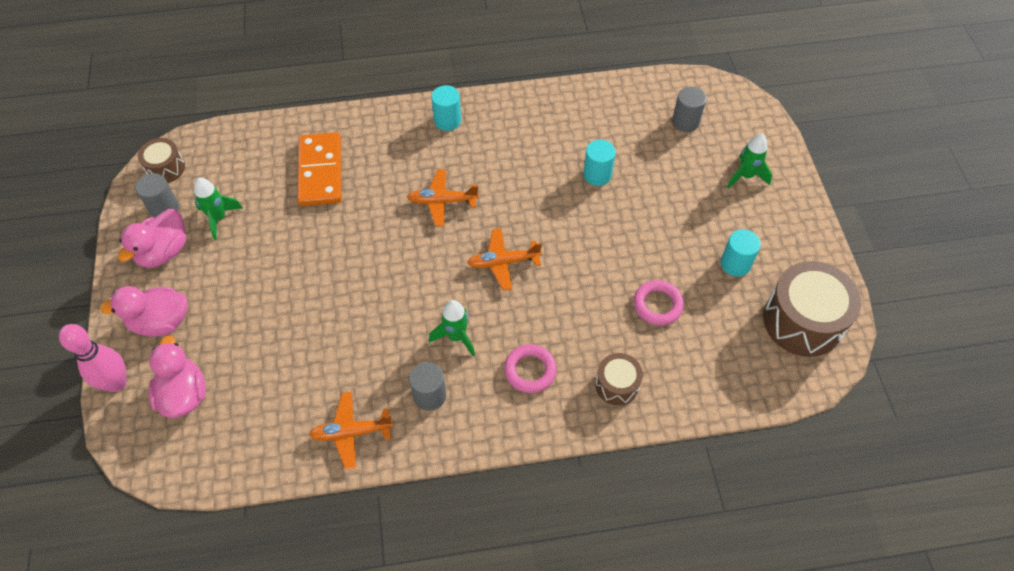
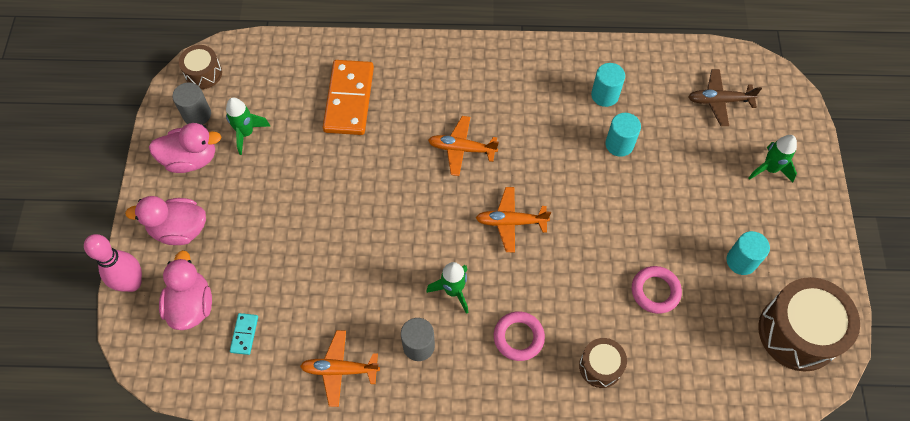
camera: 10 degrees right, 5 degrees up
pink duck [118,209,186,268] -> pink duck turned 135 degrees counterclockwise [149,123,221,173]
turquoise cylinder [431,85,461,131] -> turquoise cylinder moved to [591,63,625,107]
grey cylinder [672,87,706,132] -> brown plane [688,69,762,126]
none -> turquoise domino [230,313,258,355]

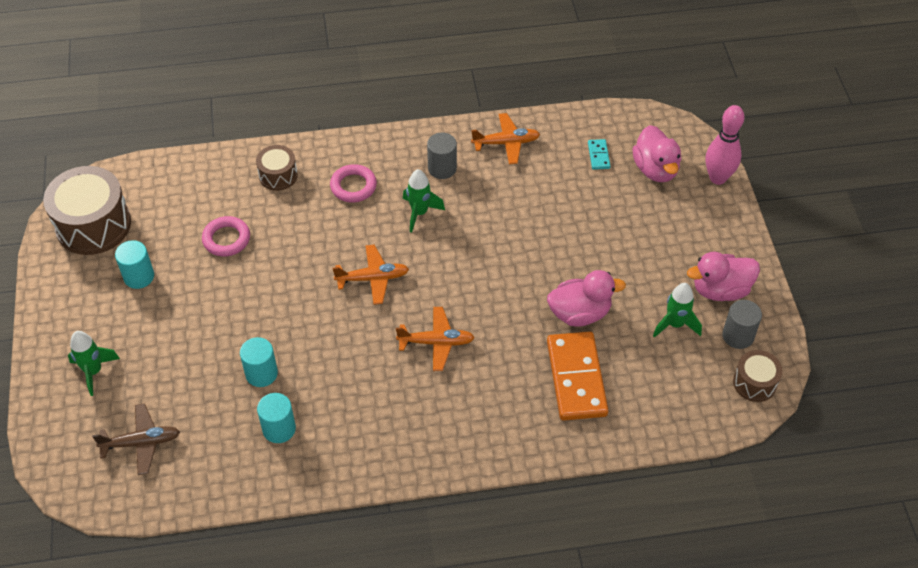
camera: 170 degrees right, 10 degrees down
pink duck [125,196,206,245] -> pink duck moved to [547,270,626,327]

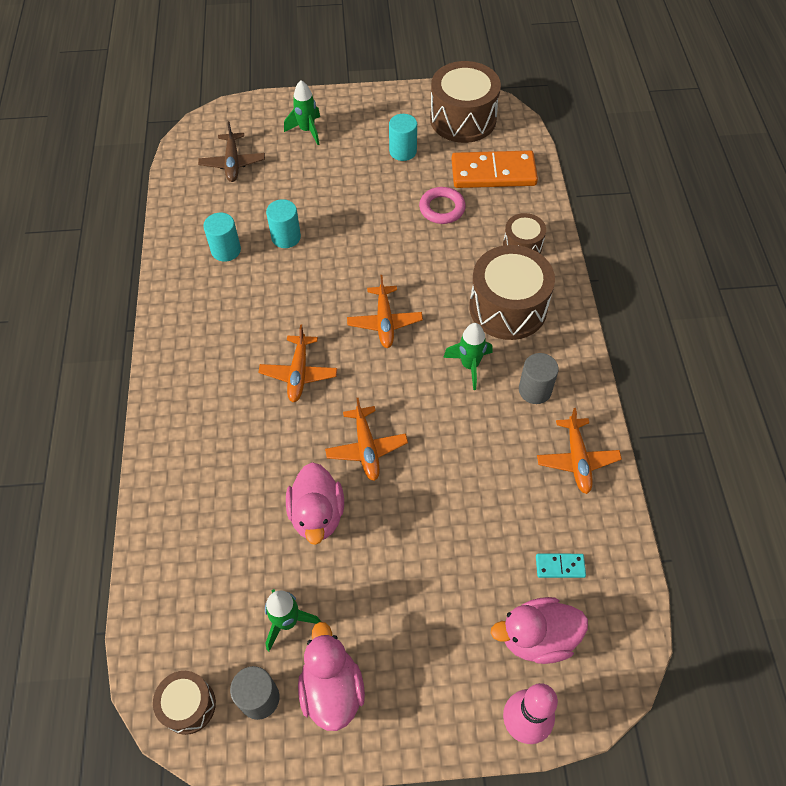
camera: 95 degrees right, 5 degrees up
pink ring [330,164,377,203] -> brown drum [470,245,555,340]
orange domino [547,331,608,421] -> orange domino moved to [451,150,538,188]
none -> orange plane [325,398,408,481]

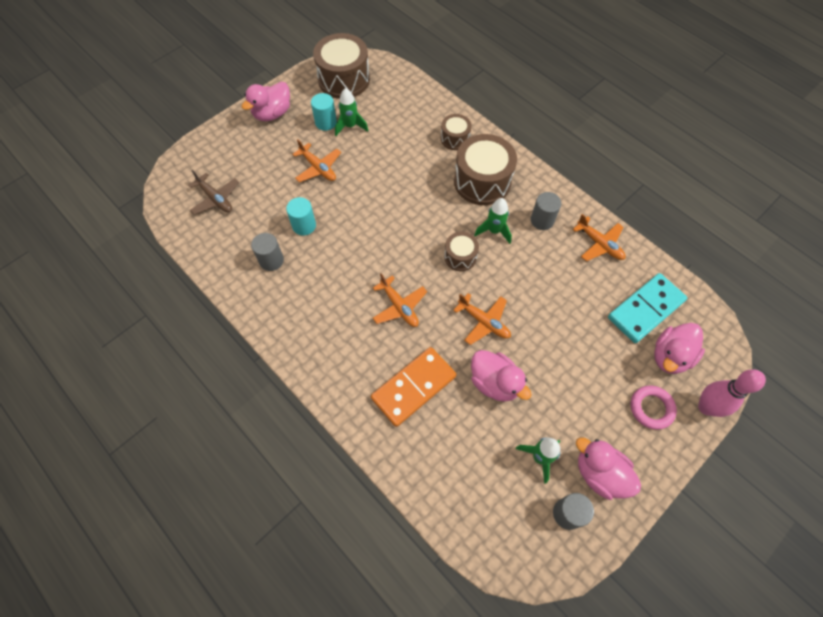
camera: 40 degrees left, 5 degrees up
brown drum [153,671,216,735] -> brown drum moved to [444,232,479,271]
turquoise cylinder [203,213,241,262] -> grey cylinder [251,233,284,271]
green rocket [284,80,320,145] -> green rocket moved to [335,88,368,136]
orange plane [347,275,423,348] -> orange plane moved to [292,139,341,182]
pink ring [419,187,466,224] -> pink ring moved to [631,386,677,429]
orange domino [451,150,538,188] -> orange domino moved to [371,347,456,427]
turquoise domino [536,554,586,578] -> turquoise domino [608,273,687,343], size x2.30
none -> pink duck [241,82,290,121]

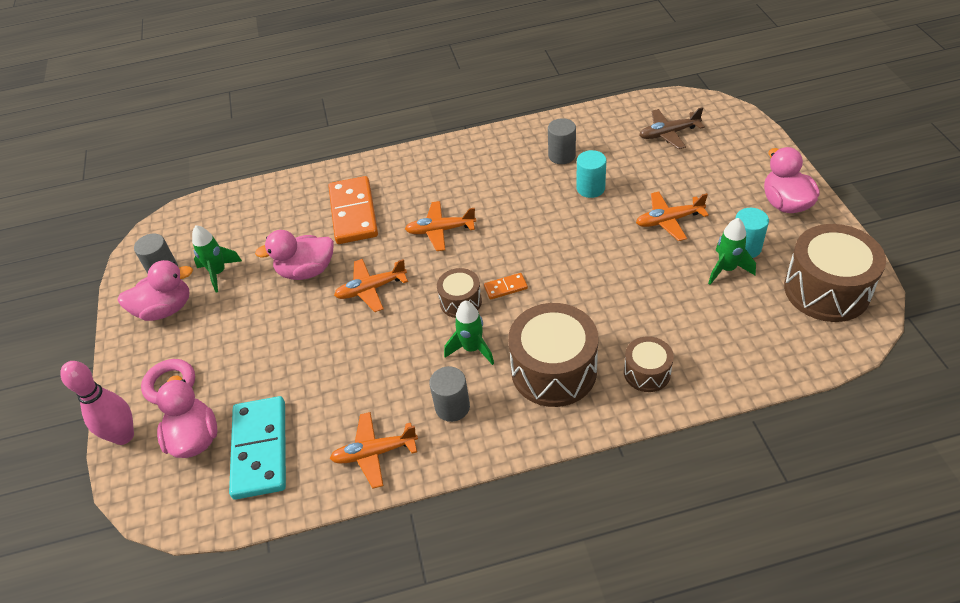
camera: 125 degrees right, 15 degrees down
none -> orange domino [484,273,528,300]

